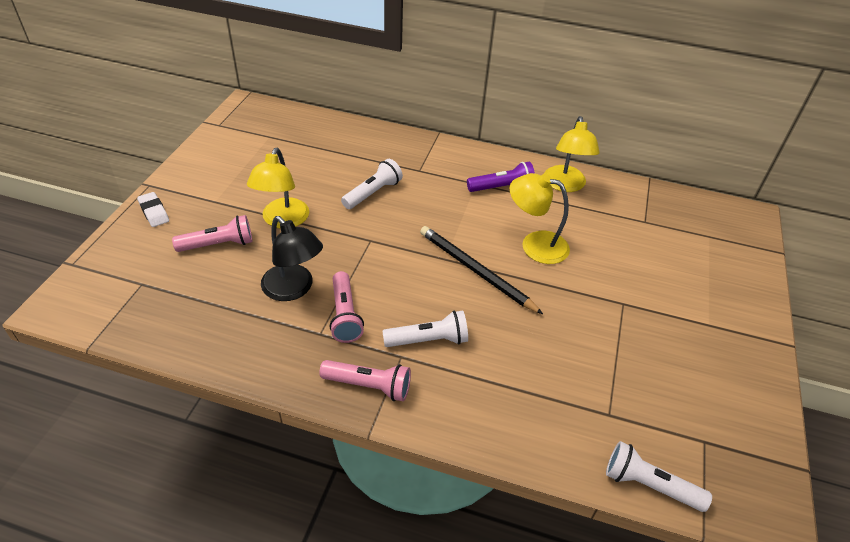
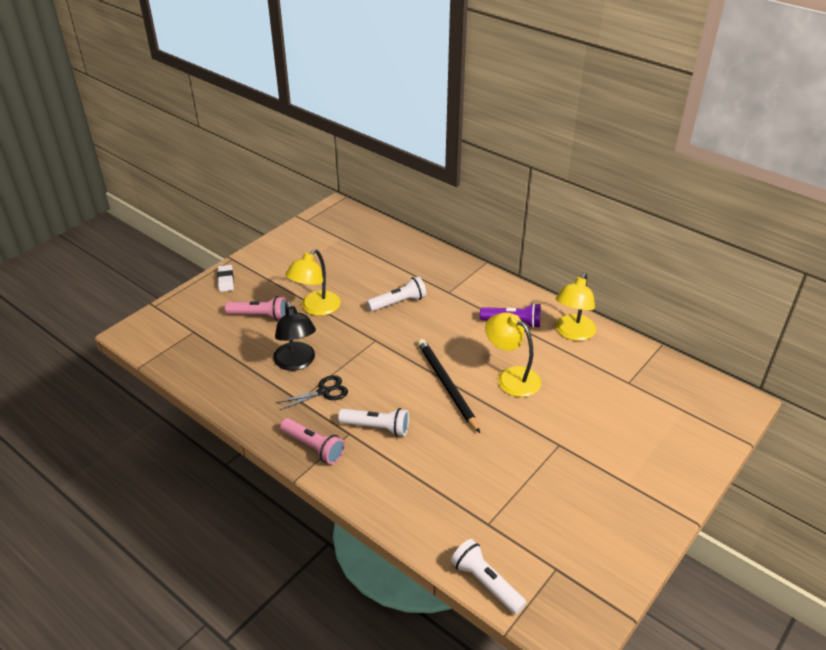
camera: 25 degrees right, 5 degrees down
pink flashlight [330,271,364,343] -> black scissors [276,375,348,410]

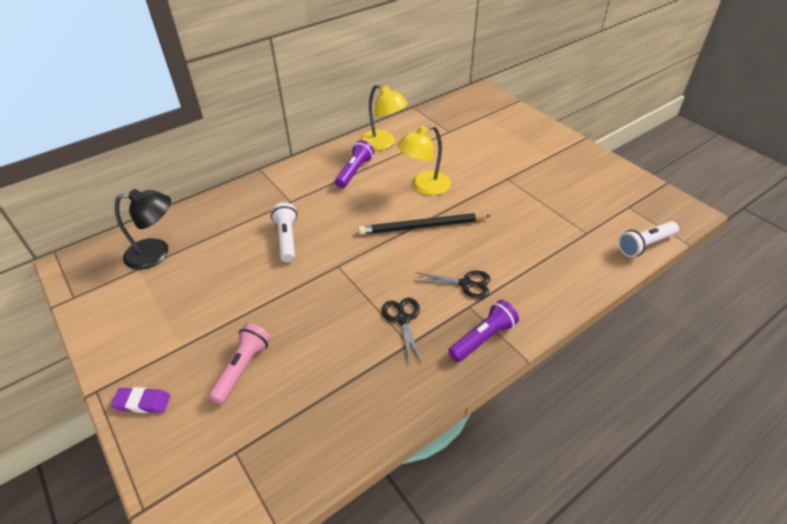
camera: 75 degrees left, 5 degrees up
white eraser [217,265,234,292] -> purple eraser [111,387,170,413]
black lamp [273,301,316,371] -> black lamp moved to [115,189,171,270]
pink flashlight [280,418,345,464] -> purple flashlight [448,300,519,362]
yellow lamp [285,249,341,316] -> none
white flashlight [338,408,409,437] -> black scissors [414,271,491,299]

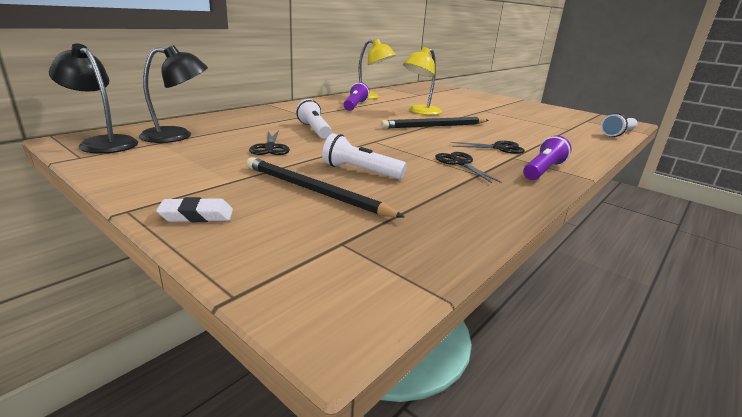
camera: 15 degrees left, 20 degrees down
purple eraser [111,387,170,413] -> white eraser [156,197,233,222]
pink flashlight [208,323,271,404] -> black pencil [246,157,404,218]
none -> black lamp [49,44,138,154]
none -> black scissors [249,130,290,155]
none -> white flashlight [322,133,407,179]

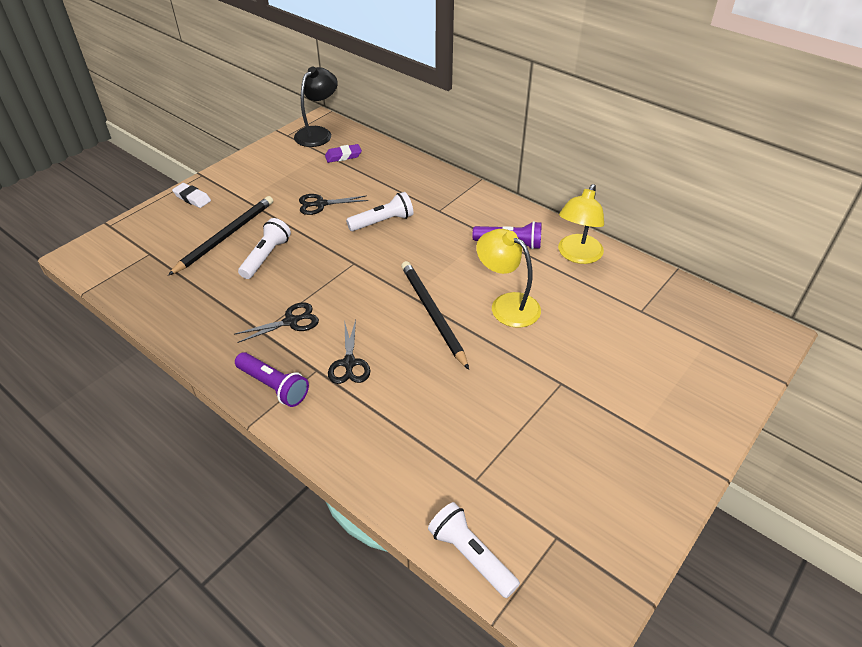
camera: 90 degrees right, 20 degrees up
black lamp [139,45,208,143] -> purple eraser [325,144,362,163]
white eraser [156,197,233,222] -> white eraser turned 45 degrees counterclockwise [172,183,211,208]

